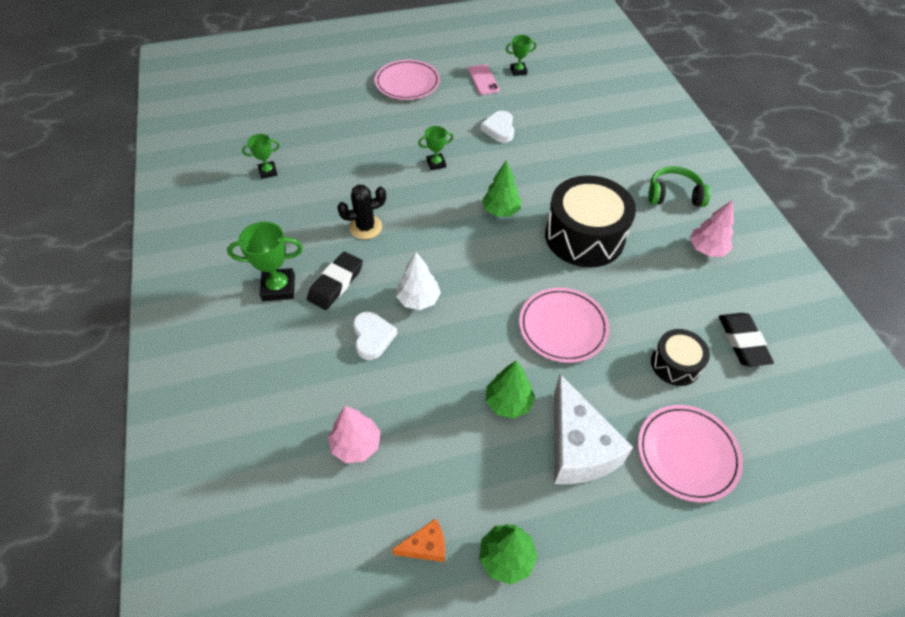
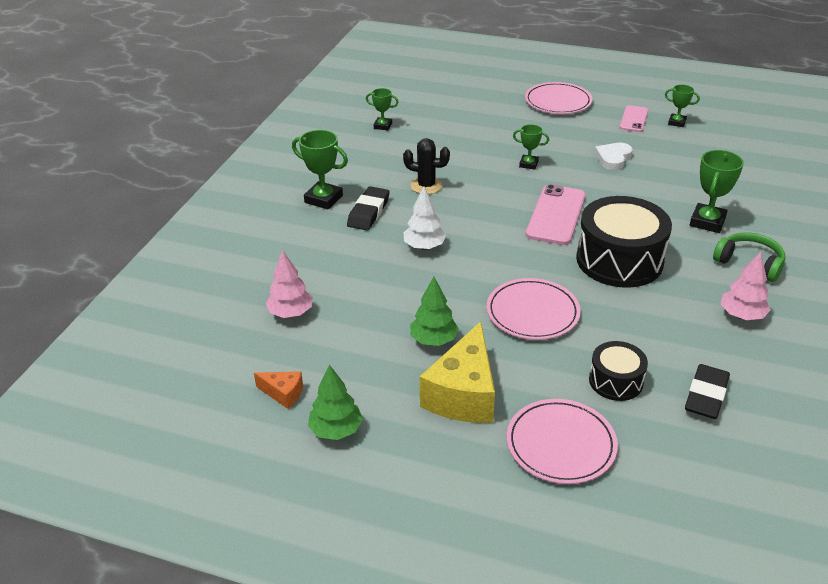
camera: 35 degrees right, 15 degrees down
black eraser [307,252,363,310] -> black eraser turned 45 degrees counterclockwise [347,186,390,230]
white heart [353,311,397,360] -> none
green tree [482,160,521,217] -> pink phone [526,184,586,245]
white cheese [554,374,633,484] -> yellow cheese [420,321,495,423]
none -> green trophy [690,150,744,233]

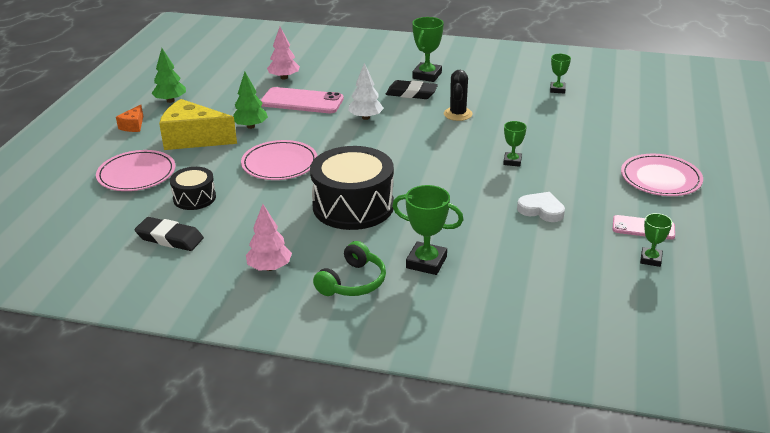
camera: 85 degrees right, 5 degrees down
orange cheese [254,371,303,409] -> orange cheese moved to [116,104,144,132]
pink phone [526,184,586,245] -> pink phone moved to [261,87,344,113]

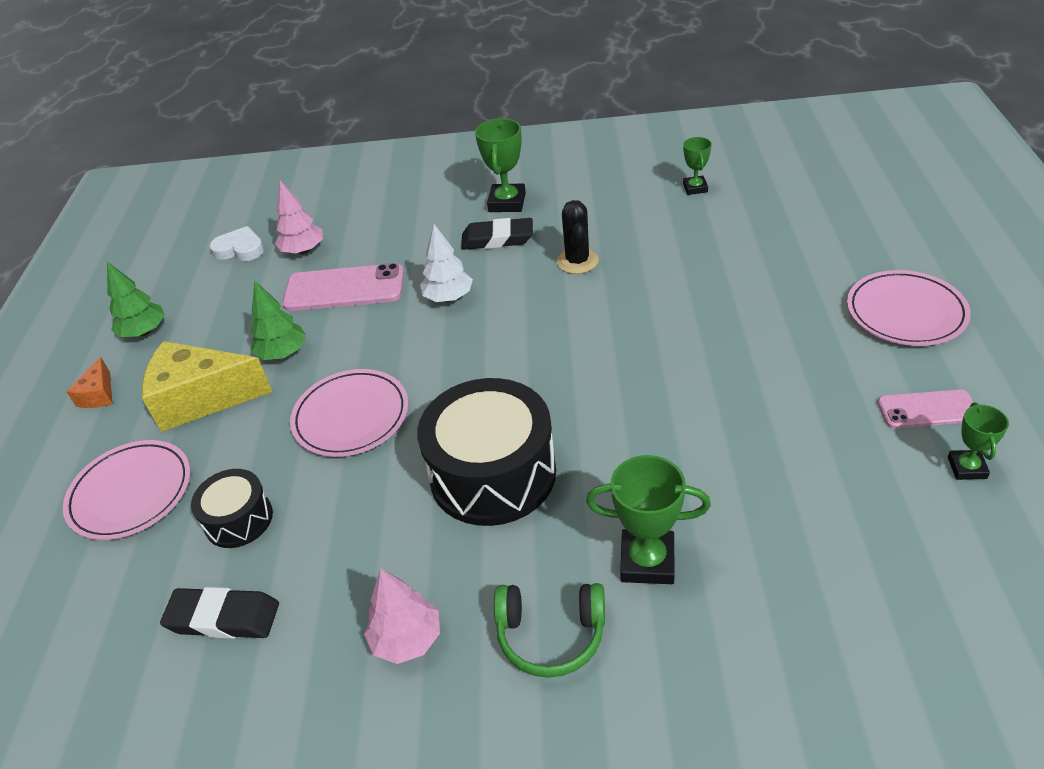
camera: 10 degrees left, 10 degrees up
green headphones [313,241,386,296] -> green headphones turned 75 degrees clockwise [494,583,605,678]
green trophy [503,121,527,167] -> none
white heart [517,192,565,222] -> white heart moved to [209,226,264,261]

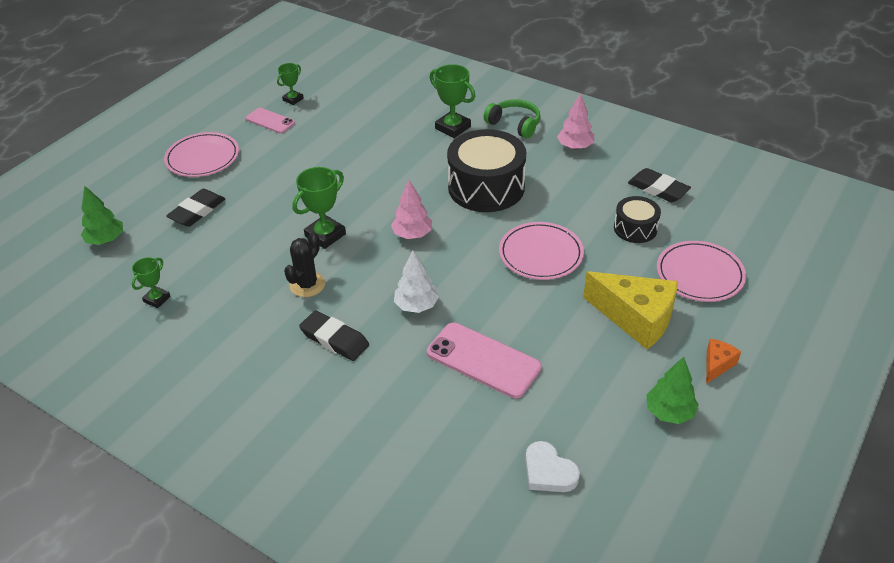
camera: 150 degrees left, 0 degrees up
green tree [251,281,307,360] -> green tree moved to [81,186,123,245]
pink tree [275,181,323,254] -> pink tree moved to [391,180,432,239]
green trophy [475,118,526,212] -> green trophy moved to [292,167,346,249]
none -> black eraser [166,189,225,227]

